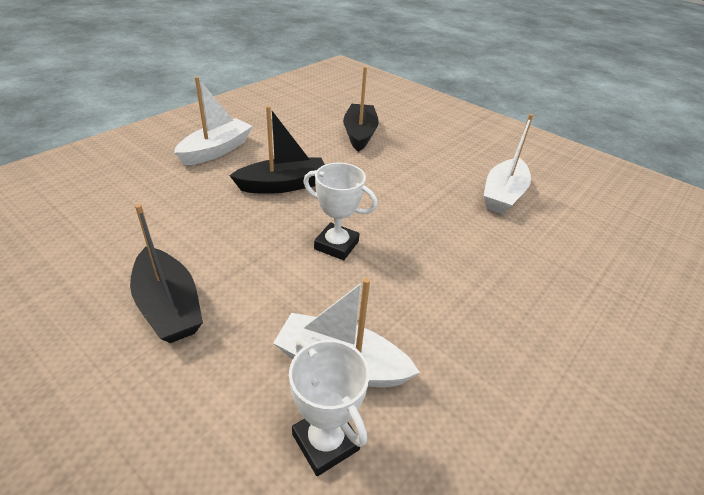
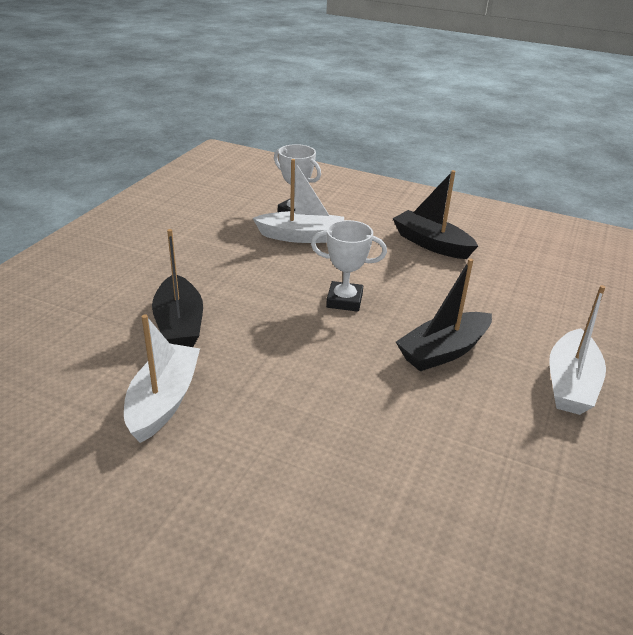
camera: 165 degrees right, 5 degrees down
black boat [343,67,379,152] -> black boat moved to [152,229,203,347]

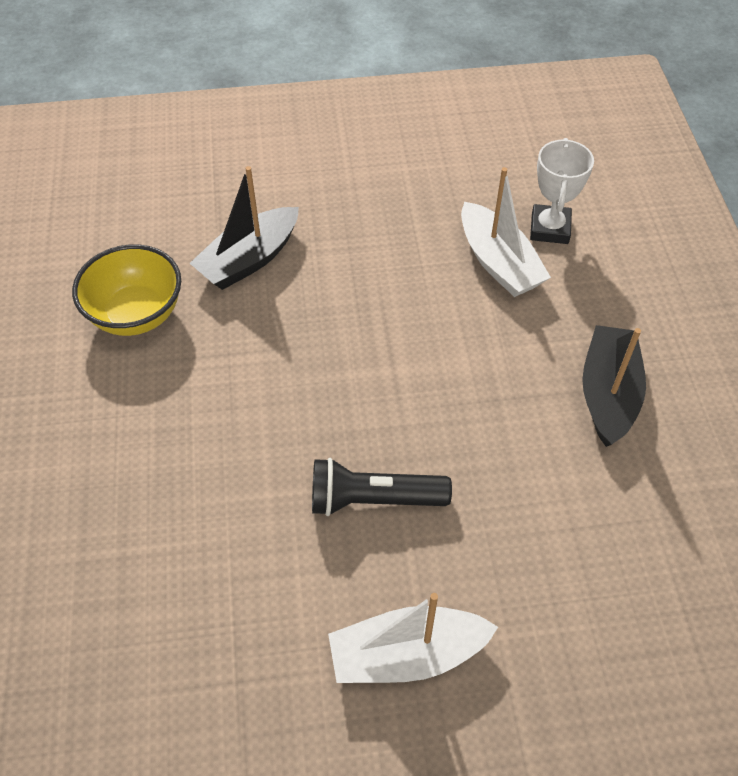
camera: 60 degrees right, 20 degrees up
white boat [124,314,200,443] -> yellow bowl [72,244,181,336]
white trophy [311,220,387,312] -> none
black boat [396,258,492,371] -> black flashlight [312,458,452,516]

